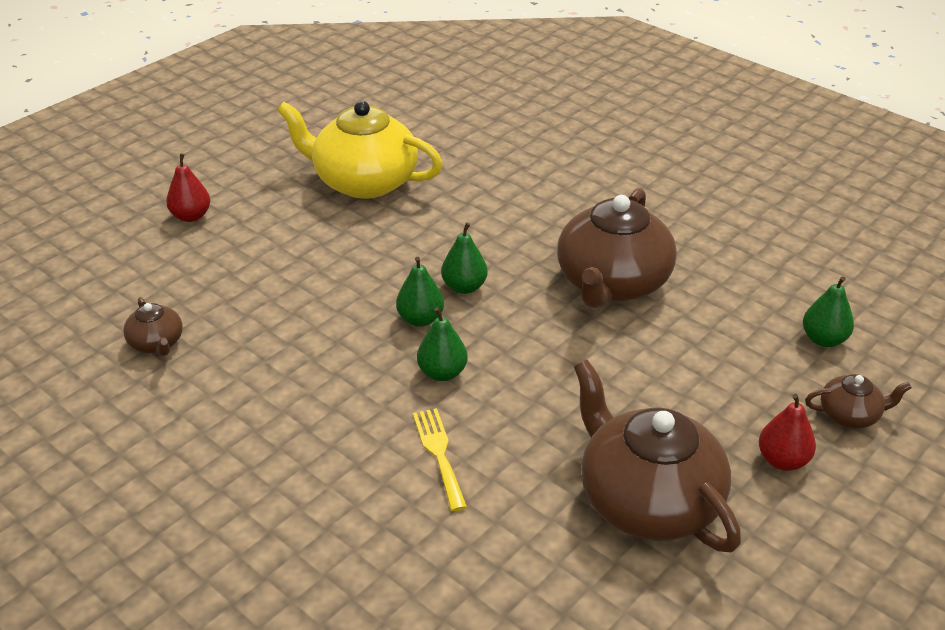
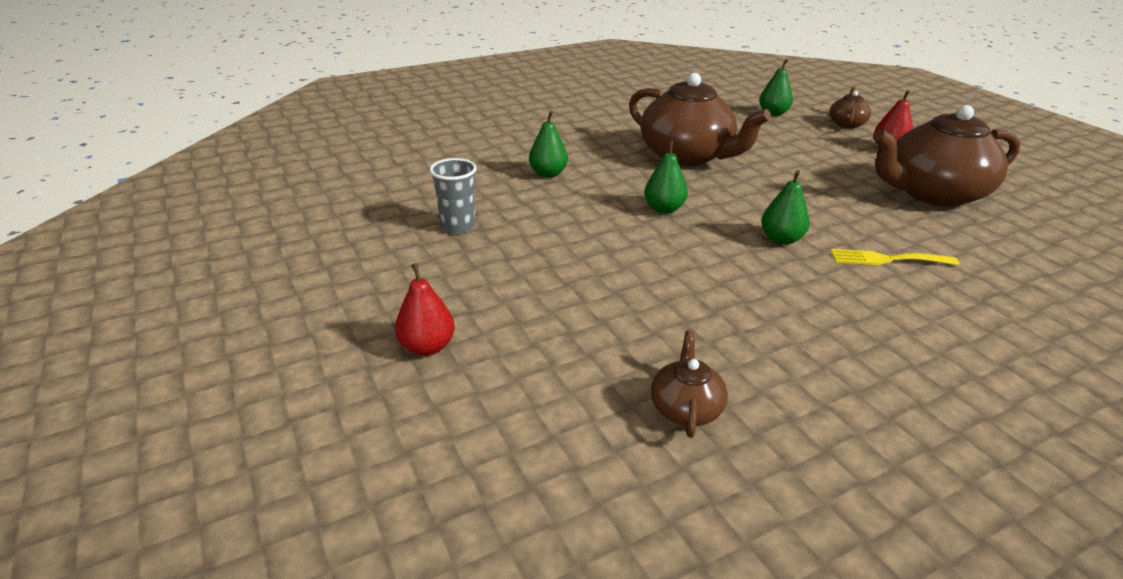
camera: 70 degrees left, 5 degrees down
brown teapot [123,297,183,356] -> brown teapot turned 75 degrees counterclockwise [651,330,728,438]
yellow teapot [277,101,443,199] -> grey cup [429,158,477,233]
green pear [396,257,444,327] -> green pear moved to [529,111,568,178]

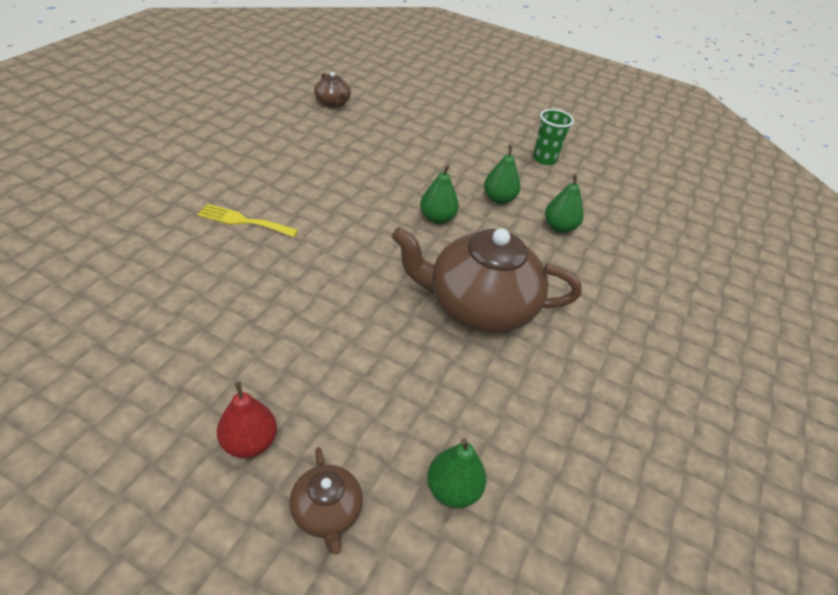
camera: 140 degrees right, 10 degrees up
red pear [395,263,455,356] -> none
grey cup [429,158,477,233] -> green cup [533,109,574,165]
green pear [761,170,810,245] -> green pear moved to [484,145,521,204]
yellow fork [830,249,959,265] -> yellow fork turned 135 degrees counterclockwise [197,204,299,237]
brown teapot [873,105,1020,207] -> none

